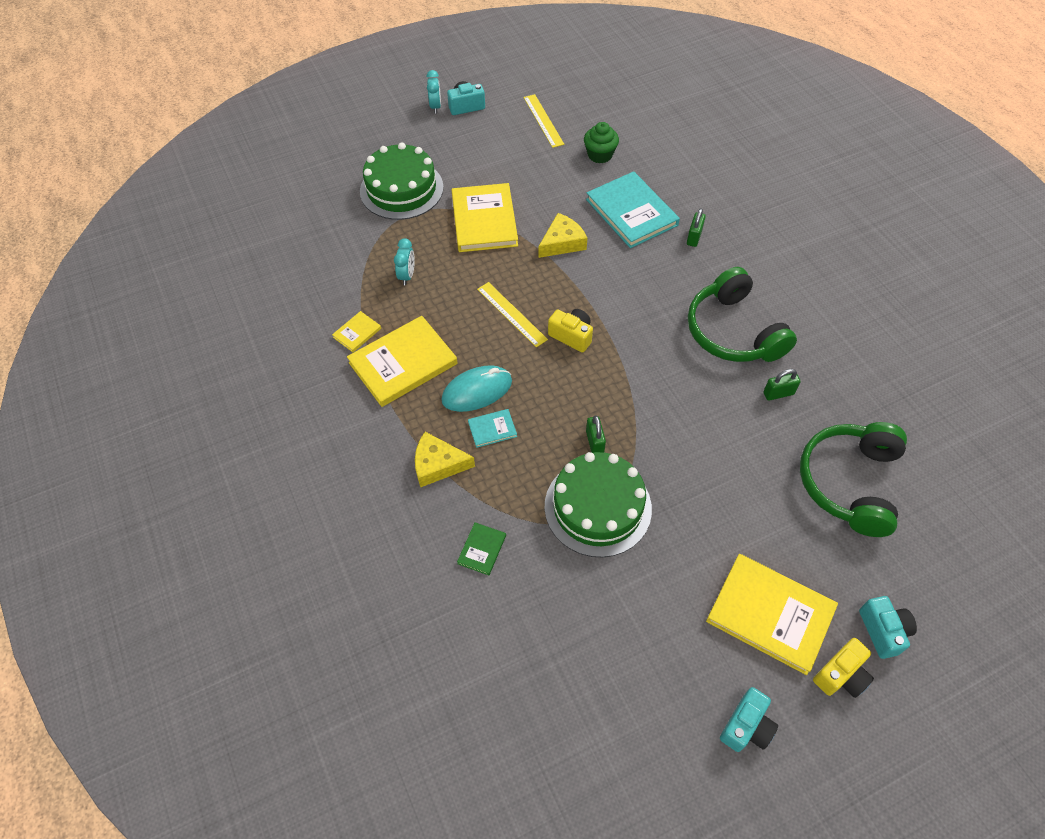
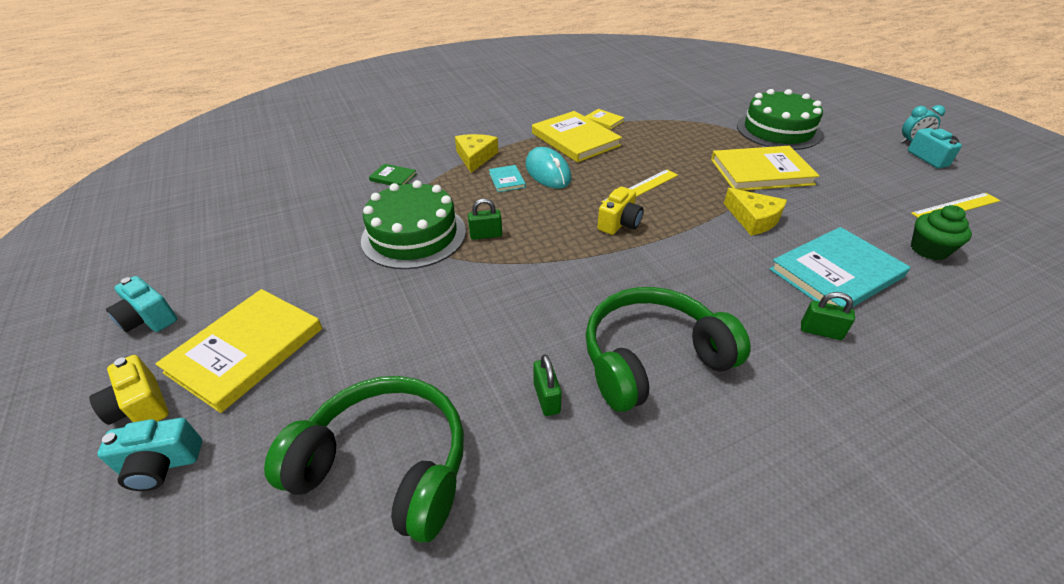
camera: 90 degrees right, 15 degrees down
turquoise clock [394,238,415,285] -> none

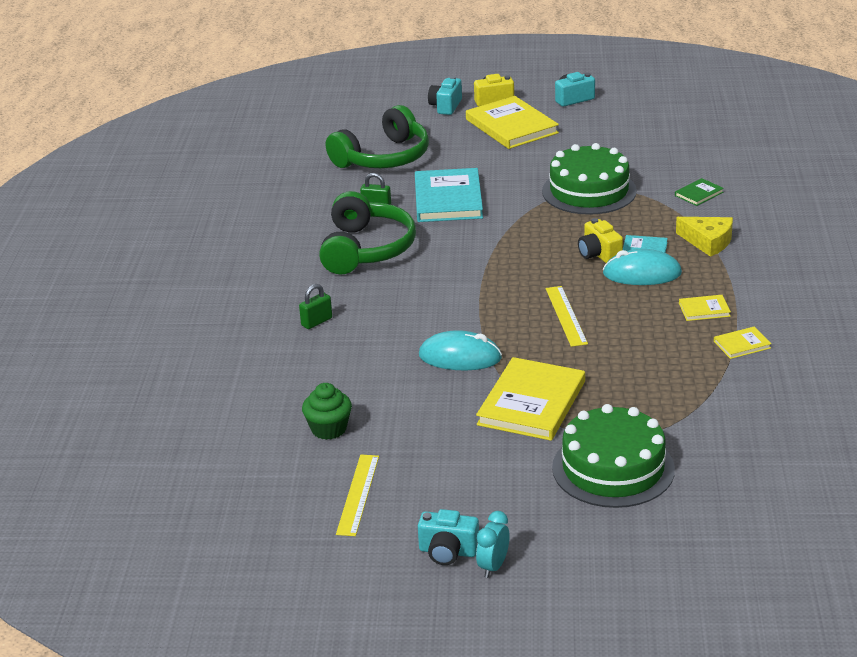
camera: 120 degrees right, 10 degrees down
green padlock [468,198,502,240] -> none
yellow book [532,111,622,163] -> yellow book [679,295,731,321], size x0.46
yellow camera [597,187,644,235] -> yellow camera moved to [578,218,623,263]
yellow cheese [724,188,787,236] -> turquoise mouse [419,330,502,370]
turquoise book [769,227,910,307] -> turquoise book moved to [415,168,483,222]

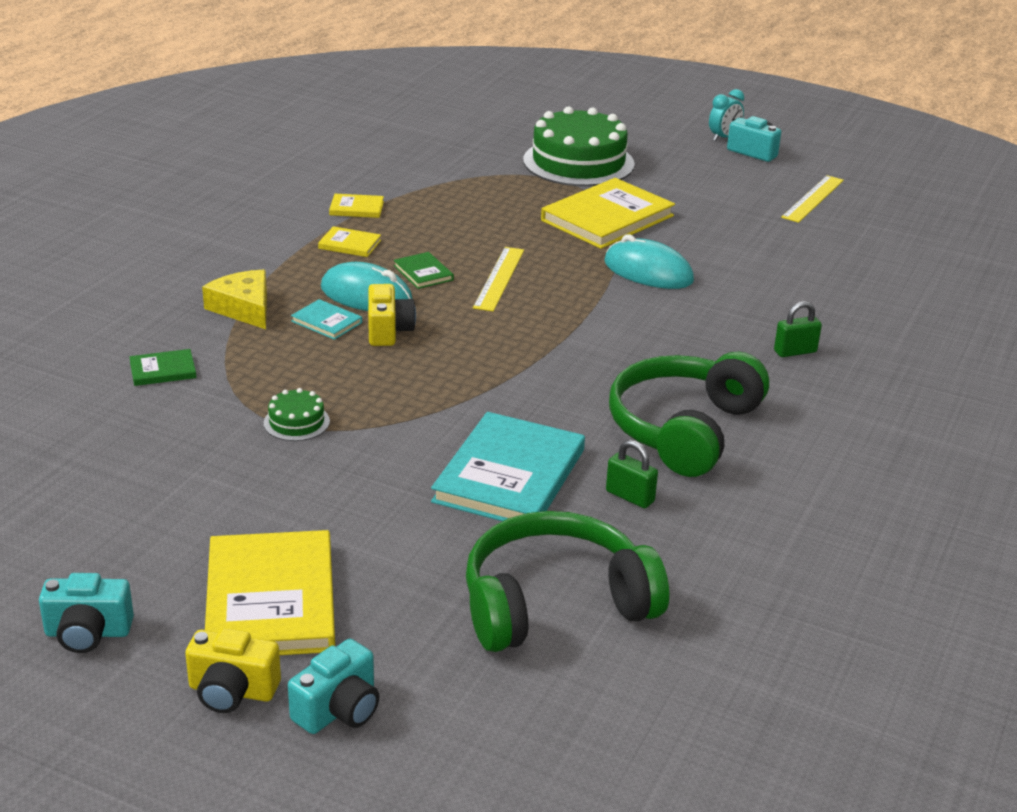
camera: 160 degrees left, 0 degrees up
green cupcake [302,383,352,440] -> none
green cake [542,143,637,215] -> green cake [264,388,330,441], size x0.43
none -> green book [394,252,454,289]

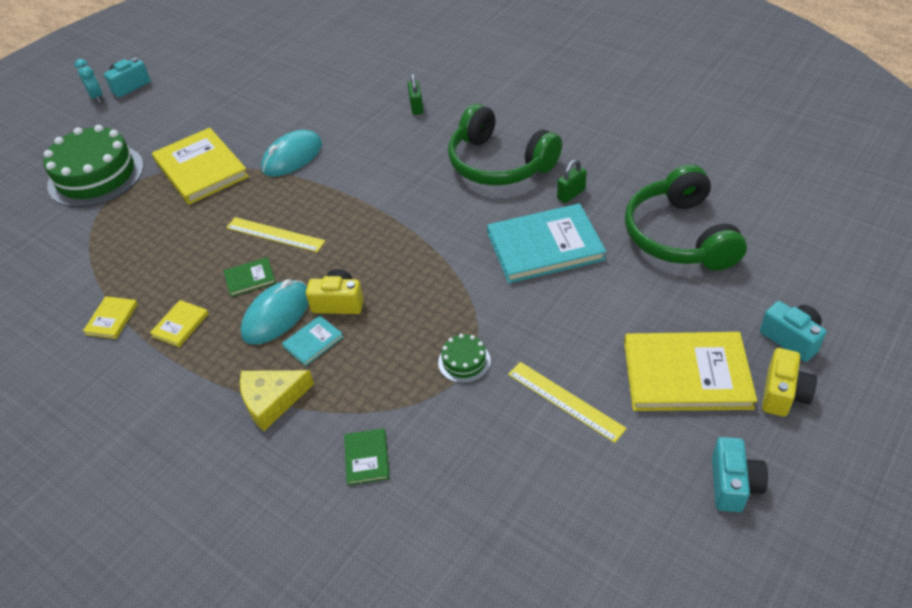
camera: 75 degrees left, 15 degrees up
turquoise book [431,412,585,521] -> turquoise book turned 45 degrees counterclockwise [487,203,606,283]
yellow ruler [781,175,844,223] -> yellow ruler moved to [508,362,627,443]

